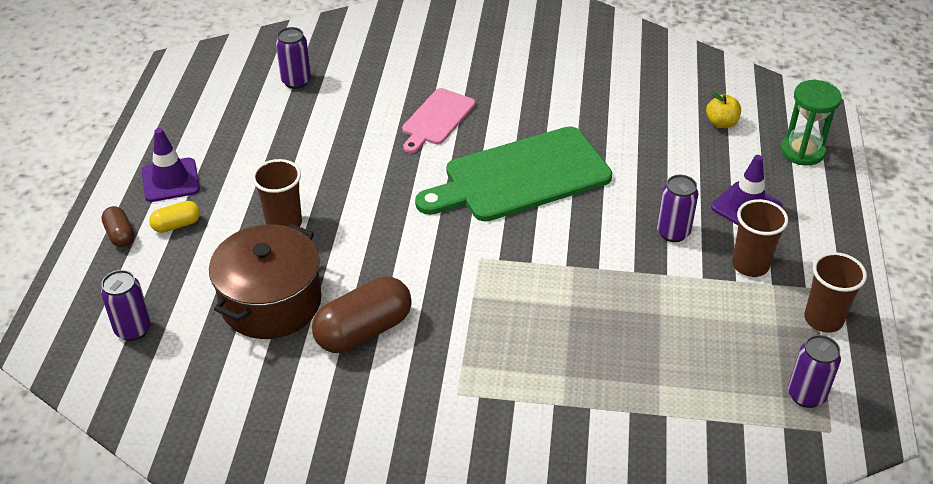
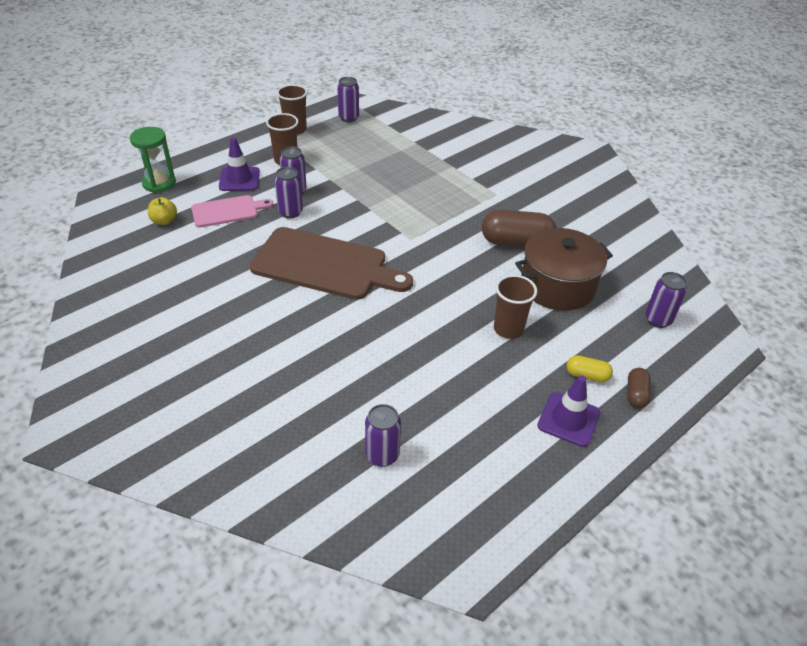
camera: 140 degrees left, 0 degrees up
pink cutting board [402,88,475,153] -> pink cutting board moved to [191,195,273,227]
green cutting board [415,126,612,222] -> brown cutting board [250,227,413,300]
none -> purple can [275,167,303,218]

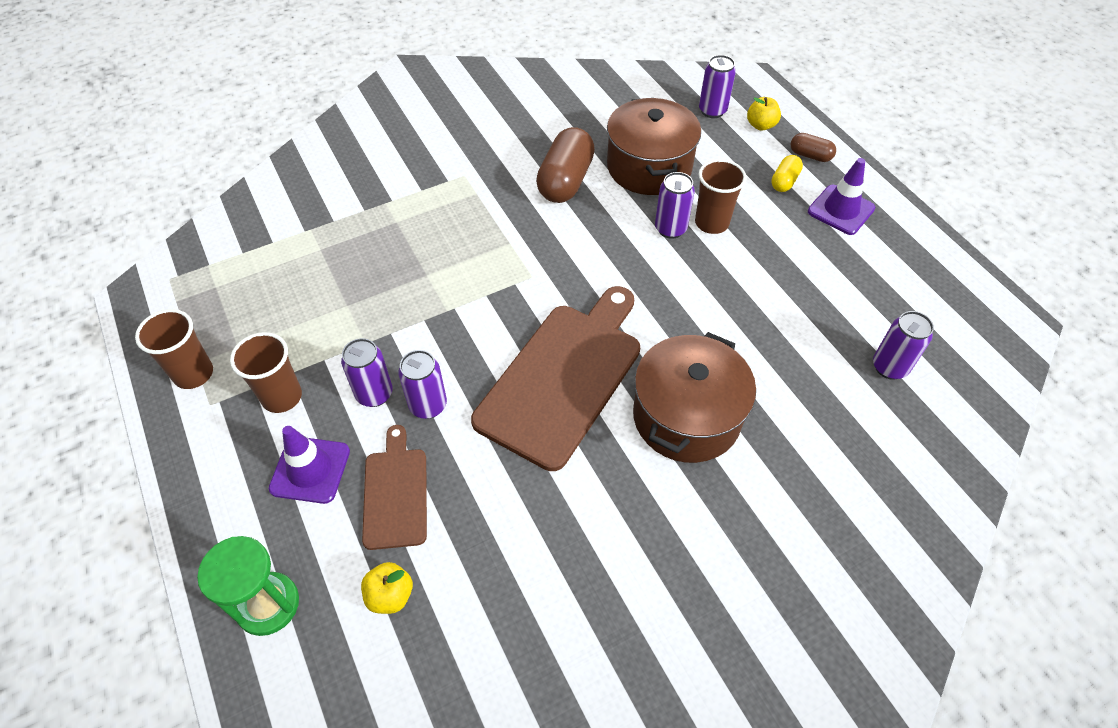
camera: 75 degrees left, 10 degrees up
pink cutting board [191,195,273,227] -> brown cutting board [362,425,427,550]
purple can [337,77,359,122] -> purple can moved to [655,172,695,239]
none -> brown pot [633,332,756,463]
none -> yellow apple [747,97,781,131]

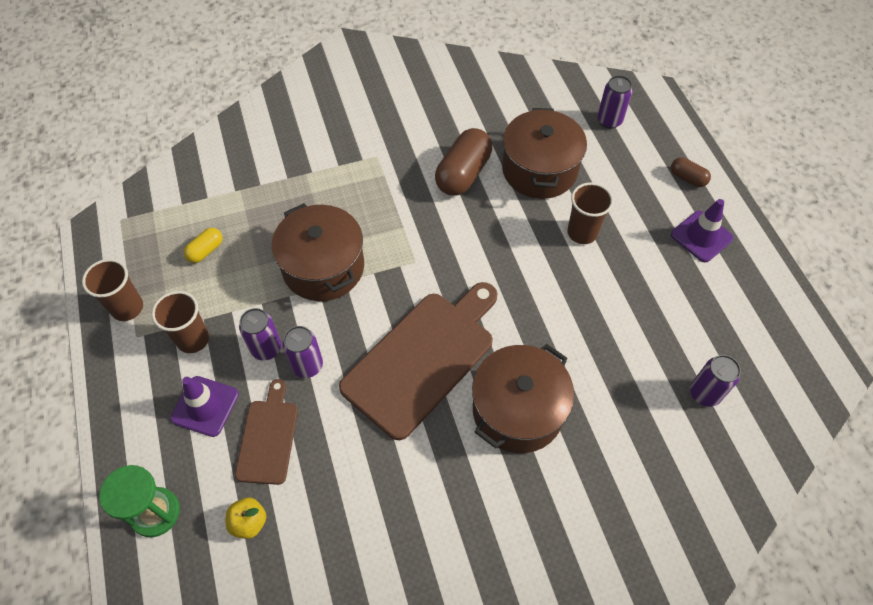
camera: 10 degrees right, 5 degrees up
purple can [655,172,695,239] -> none
yellow apple [747,97,781,131] -> none
yellow capsule [771,155,803,192] -> yellow capsule moved to [184,228,222,263]
none -> brown pot [272,203,364,301]

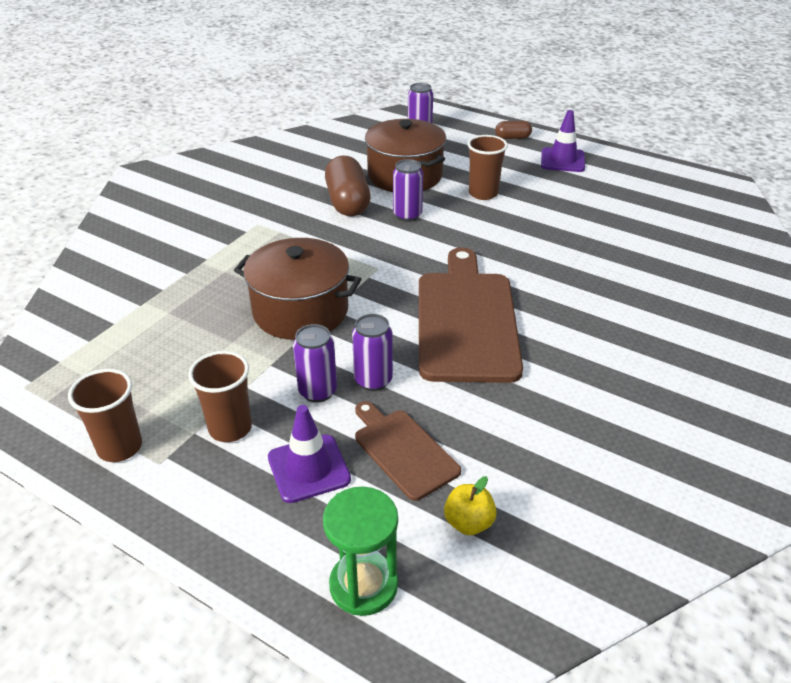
camera: 40 degrees left, 20 degrees down
yellow capsule [184,228,222,263] -> none
brown pot [472,344,574,453] -> none
purple can [690,355,741,407] -> purple can moved to [393,159,423,222]

